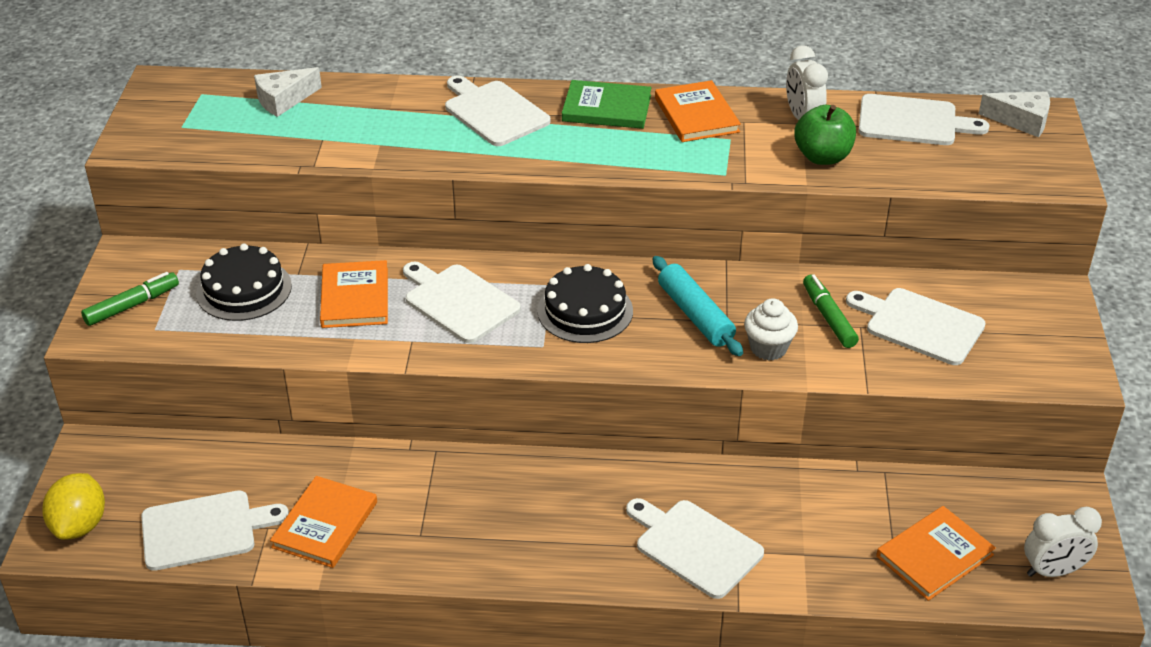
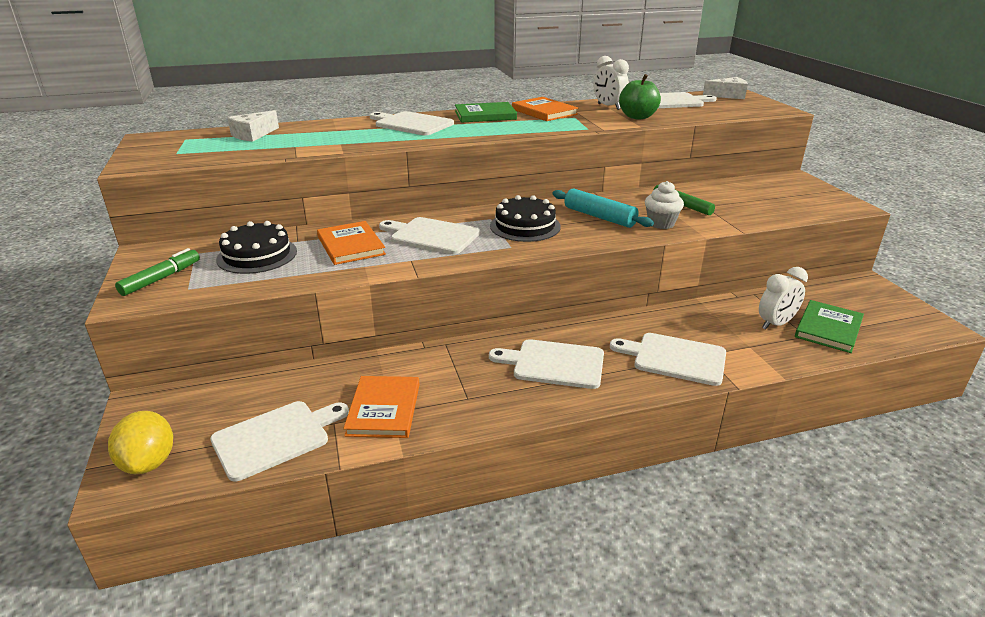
camera: 20 degrees left, 10 degrees down
white cutting board [846,288,986,365] -> white cutting board moved to [489,339,604,389]
orange book [876,506,996,601] -> green book [795,300,864,353]
white clock [1024,507,1102,577] -> white clock moved to [759,267,808,329]

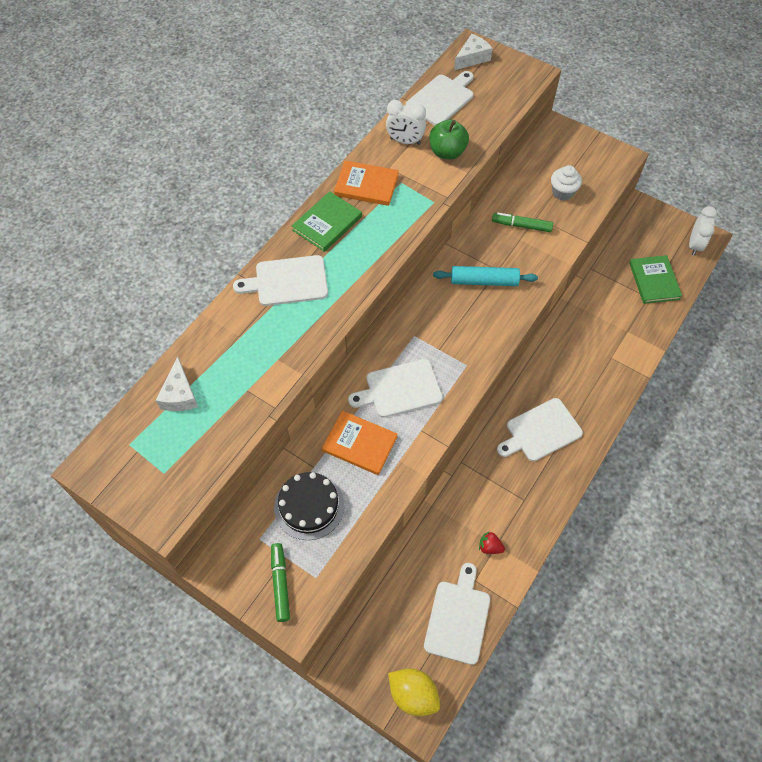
camera: 40 degrees left, 30 degrees up
orange book [343,376,420,438] -> red strawberry [479,531,505,554]
black cake [490,195,561,242] -> none
white cutting board [610,333,726,386] -> none
white cupcake [645,181,684,229] -> white cupcake moved to [551,165,582,201]
white clock [759,267,808,329] -> white clock moved to [689,206,717,256]

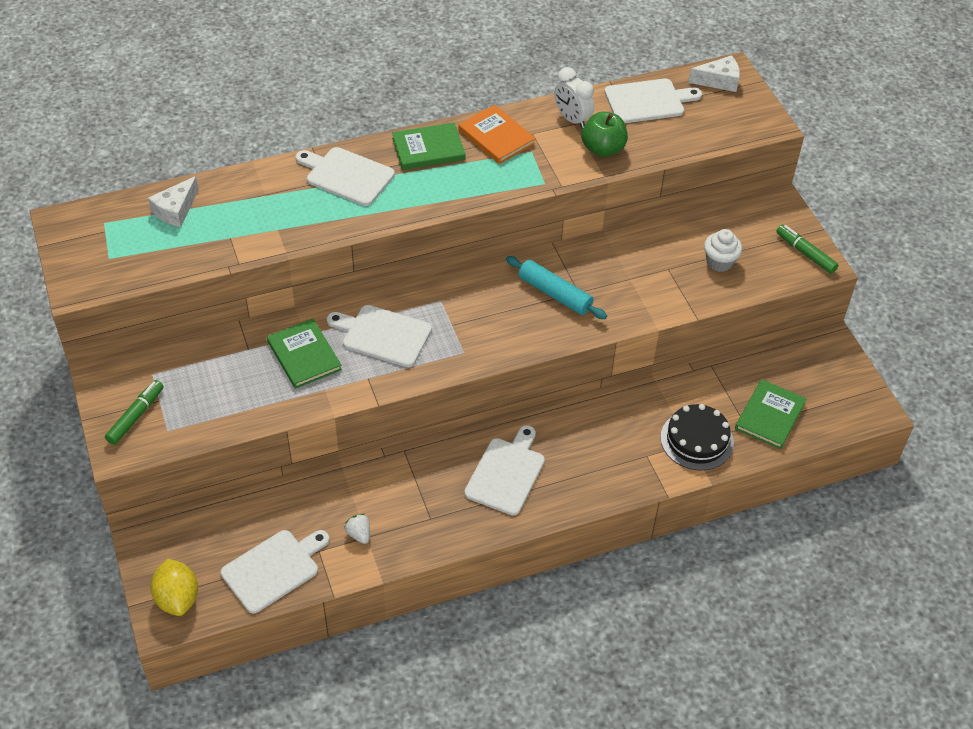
camera: 35 degrees right, 10 degrees down
black cake [274,472,344,540] -> black cake moved to [661,404,734,470]
orange book [322,411,397,475] -> green book [267,319,342,389]
red strawberry [479,531,505,554] -> white strawberry [345,514,370,544]
green marker [492,213,553,232] -> green marker moved to [776,225,839,274]
white cutting board [497,398,583,461] -> white cutting board turned 105 degrees clockwise [464,425,545,515]
white clock [689,206,717,256] -> none

